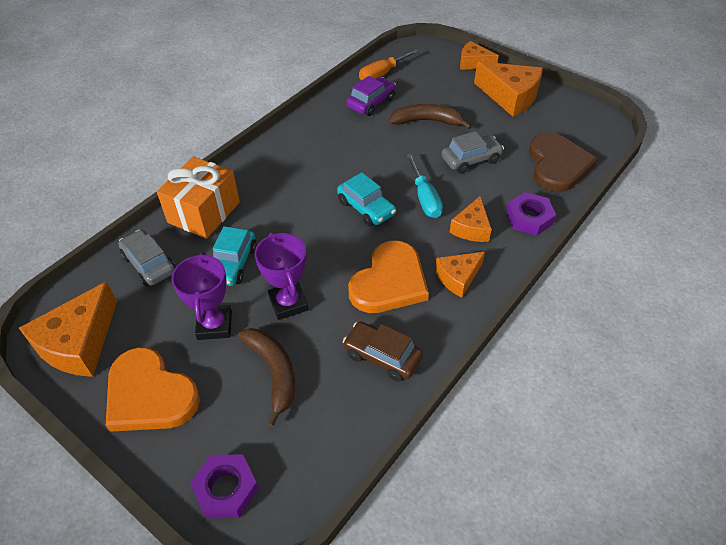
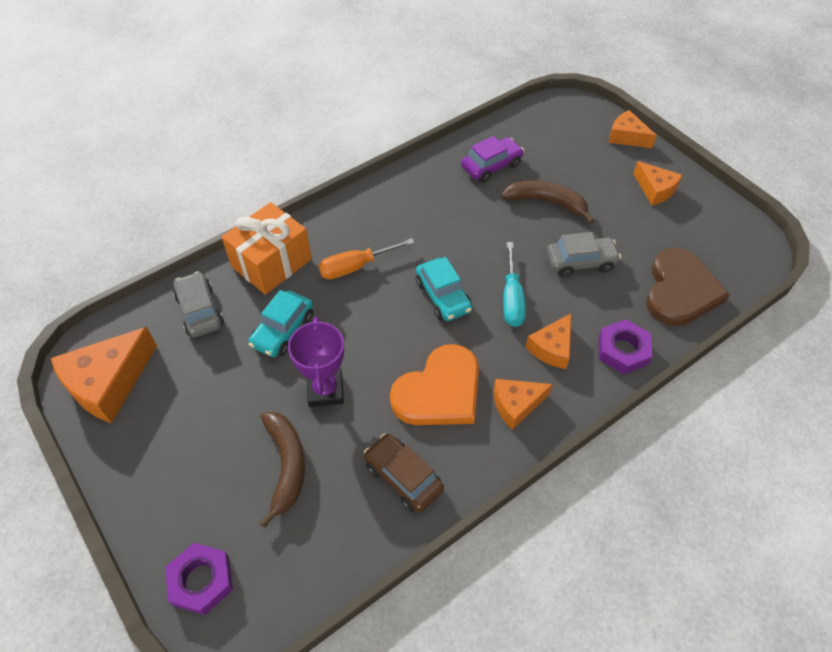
camera: 15 degrees right, 5 degrees up
orange heart [106,347,200,432] -> none
purple trophy [172,252,232,340] -> none
orange screwdriver [359,49,419,81] -> orange screwdriver moved to [318,238,414,279]
orange cheese [474,61,543,116] -> orange cheese [633,161,683,205], size x0.60

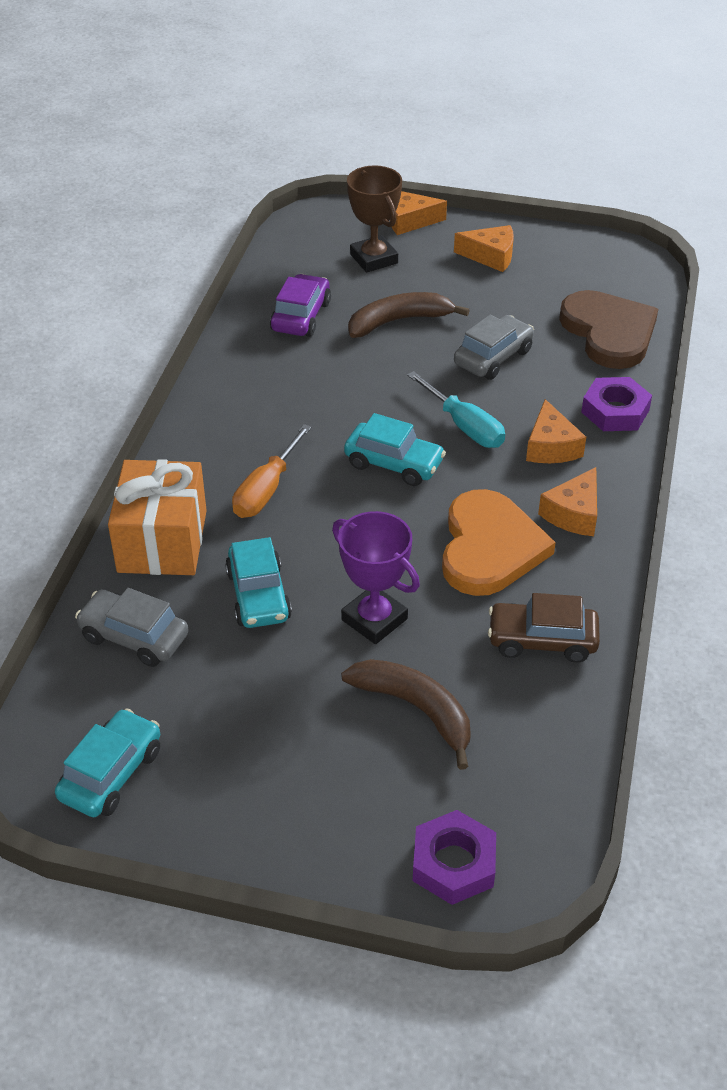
camera: 40 degrees left, 10 degrees down
orange cheese [51,327,157,423] -> turquoise car [55,708,160,817]
none -> brown trophy [347,165,402,272]

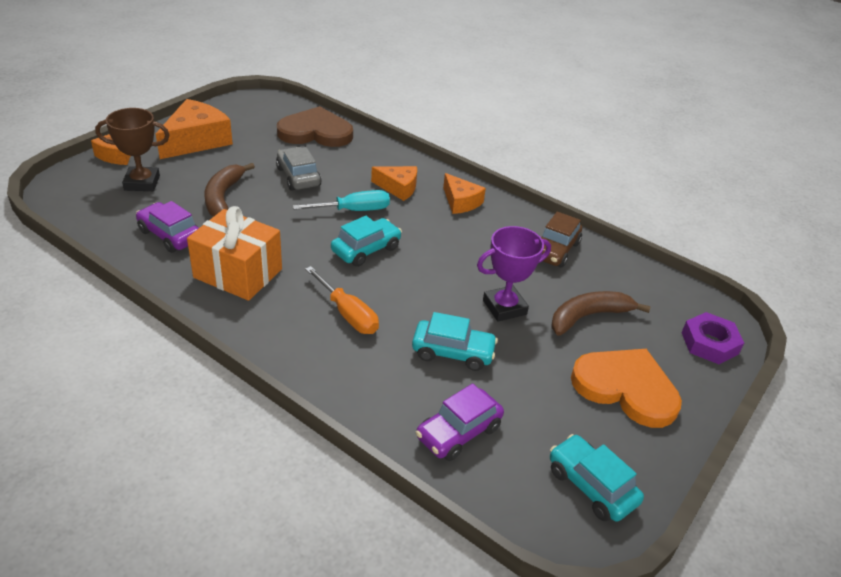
camera: 70 degrees left, 5 degrees down
grey car [75,588,189,667] -> purple car [416,383,504,461]
orange gift [108,459,207,575] -> orange gift moved to [187,206,282,301]
orange heart [442,489,556,596] -> orange heart moved to [571,349,682,428]
orange cheese [454,225,514,272] -> orange cheese [156,99,233,159], size x1.68
purple nut [581,377,652,431] -> none

